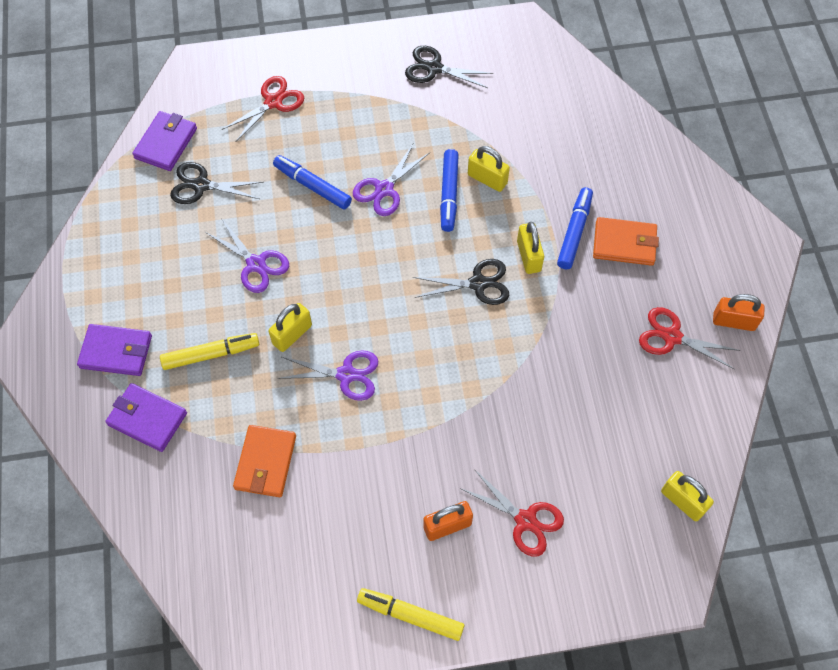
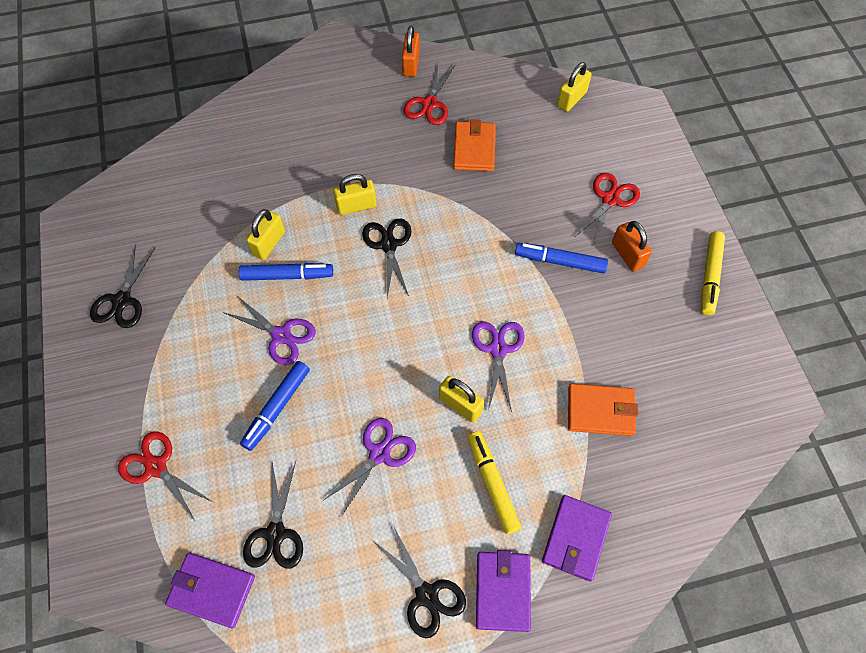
camera: 95 degrees left, 0 degrees up
blue marker [557,187,593,269] -> blue marker moved to [515,243,608,274]
orange wallet [593,217,659,266] -> orange wallet moved to [453,119,496,171]
none -> black scissors [373,525,466,638]

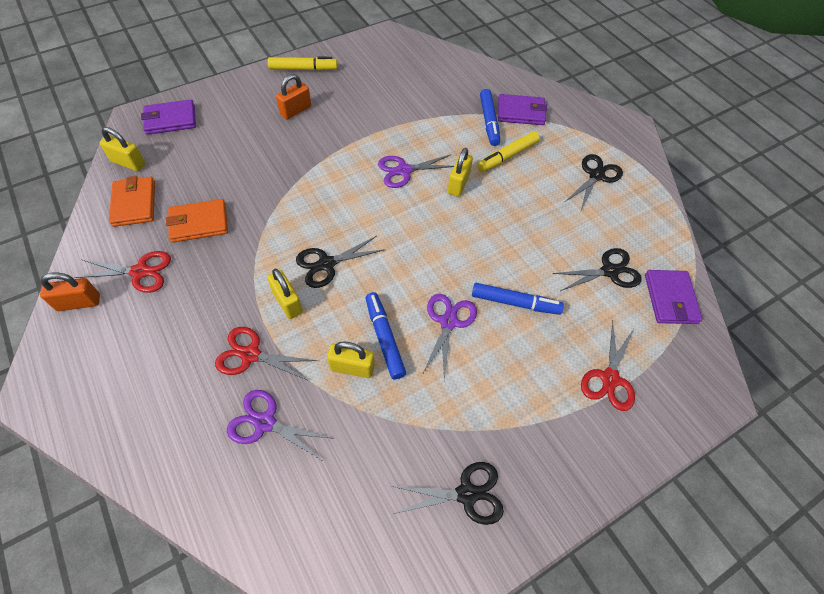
camera: 110 degrees left, 5 degrees down
purple scissors [324,418,416,517] -> purple scissors moved to [227,390,334,460]
purple wallet [476,550,531,632] -> purple wallet moved to [141,99,196,135]
blue marker [515,243,608,274] -> blue marker moved to [480,89,500,146]
orange wallet [568,384,638,436] -> orange wallet moved to [109,176,155,227]
red scissors [576,173,640,247] -> red scissors moved to [215,327,317,381]

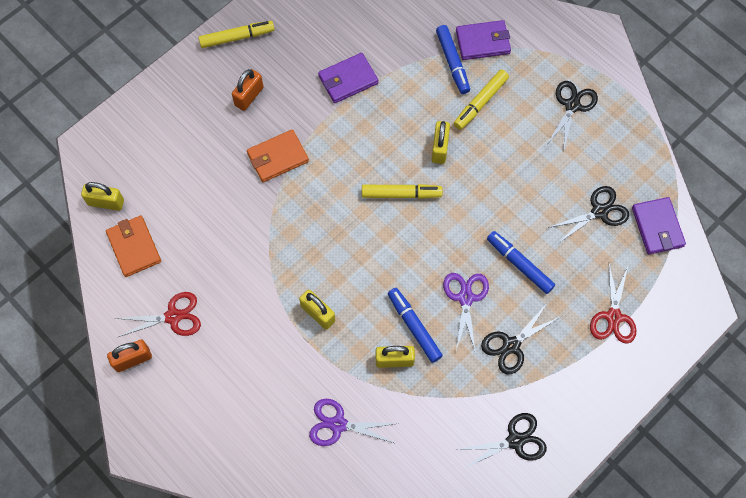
camera: 10 degrees left, 10 degrees up
purple wallet [141,99,196,135] -> purple wallet moved to [318,53,378,103]
orange wallet [166,199,228,243] -> orange wallet moved to [247,129,309,182]
red scissors [215,327,317,381] -> none
black scissors [296,236,385,288] -> black scissors moved to [481,305,560,374]
purple scissors [378,154,454,188] -> none
blue marker [472,283,564,315] -> blue marker turned 135 degrees counterclockwise [487,231,555,294]
none -> yellow marker [362,184,442,199]

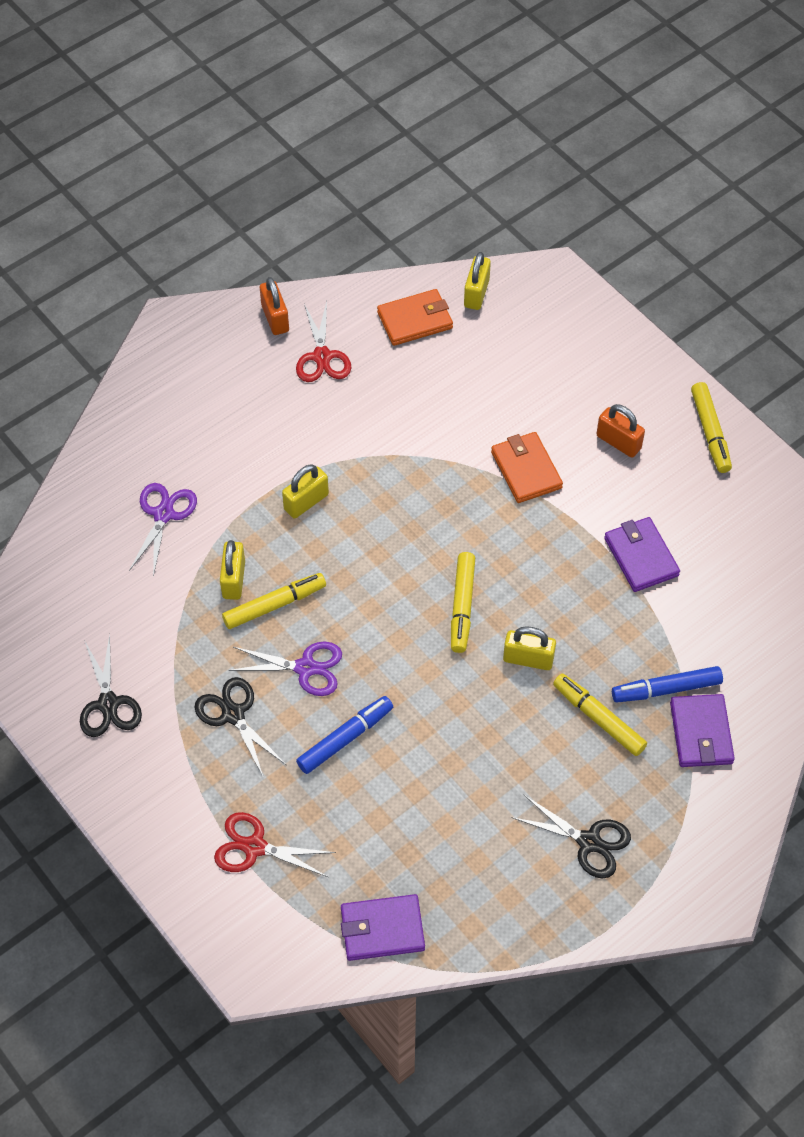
camera: 95 degrees right, 10 degrees down
blue marker [388,288,443,363] -> yellow marker [222,573,326,629]
black scissors [548,186,629,243] -> none

